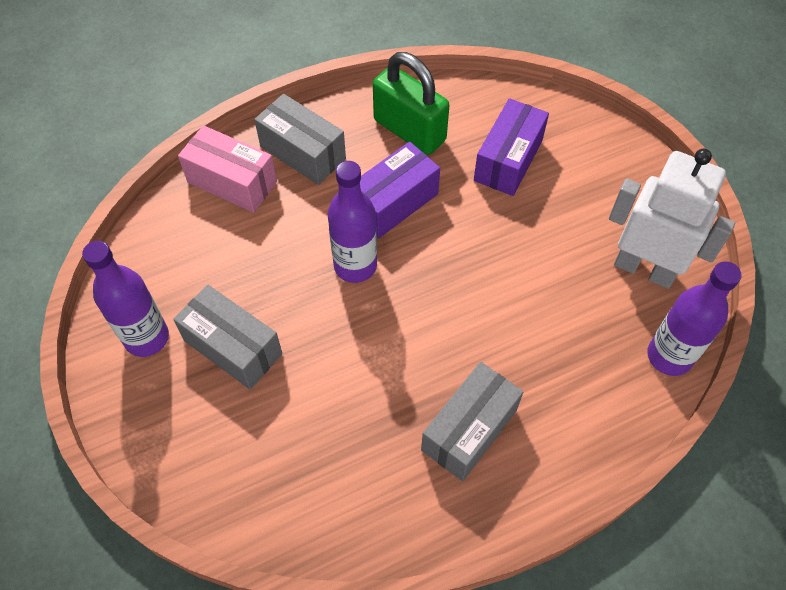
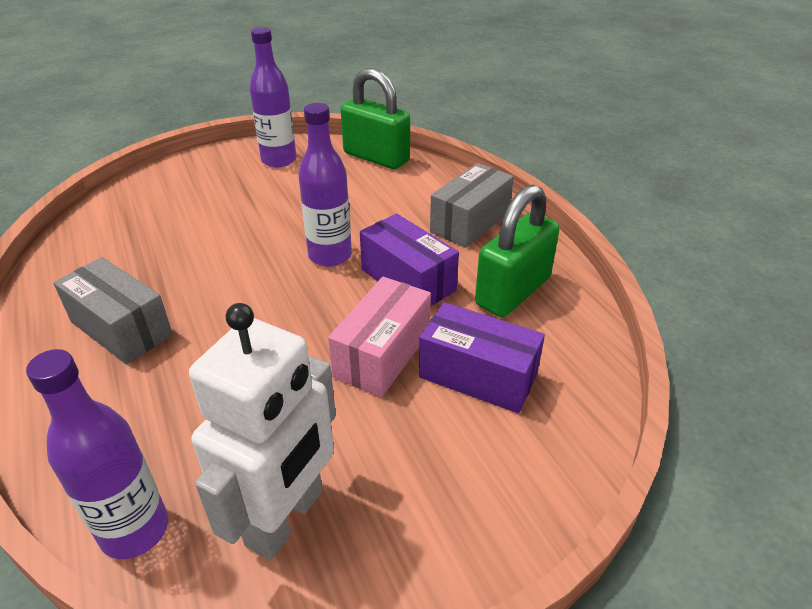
camera: 90 degrees right, 20 degrees down
grey box [173,285,282,390] -> none
pink box [178,125,277,213] -> pink box moved to [328,277,431,397]
none -> green padlock [340,68,410,169]

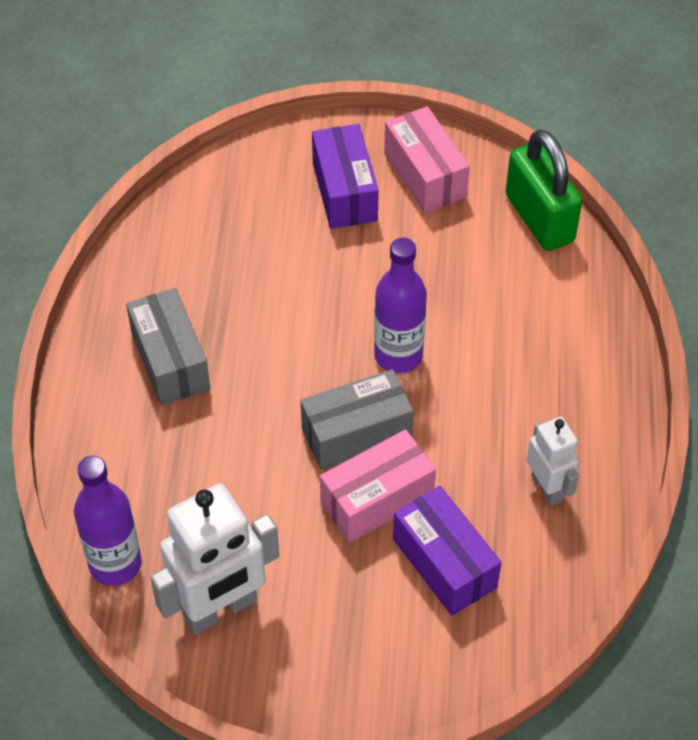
camera: 30 degrees right, 15 degrees up
purple bottle [249,27,297,167] -> pink box [384,106,470,213]
purple box [360,213,459,306] -> purple box moved to [312,124,379,229]
grey box [430,163,514,248] -> grey box moved to [301,369,414,470]
green padlock [475,185,560,317] -> white robot [527,417,579,506]

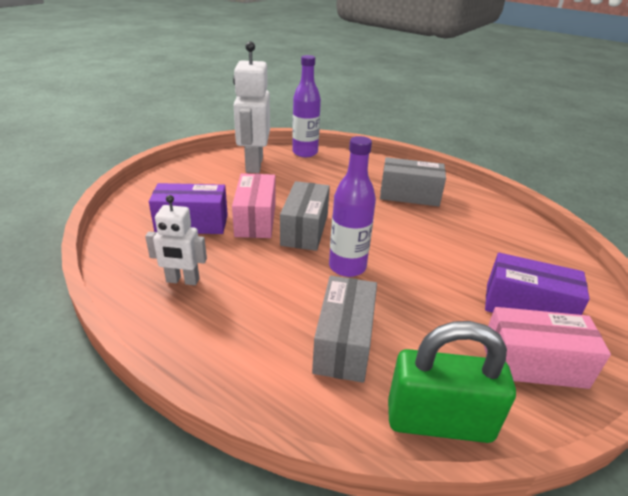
camera: 120 degrees right, 20 degrees down
none -> grey box [312,276,377,383]

